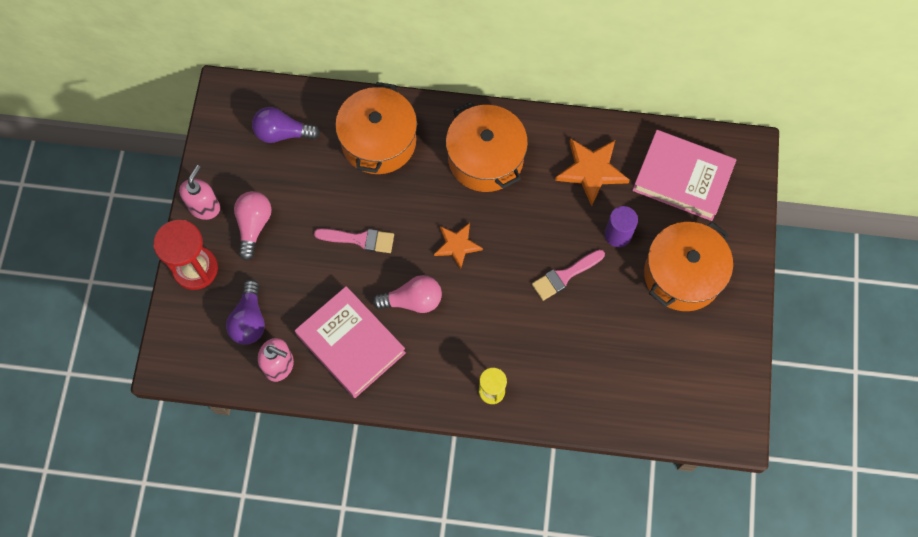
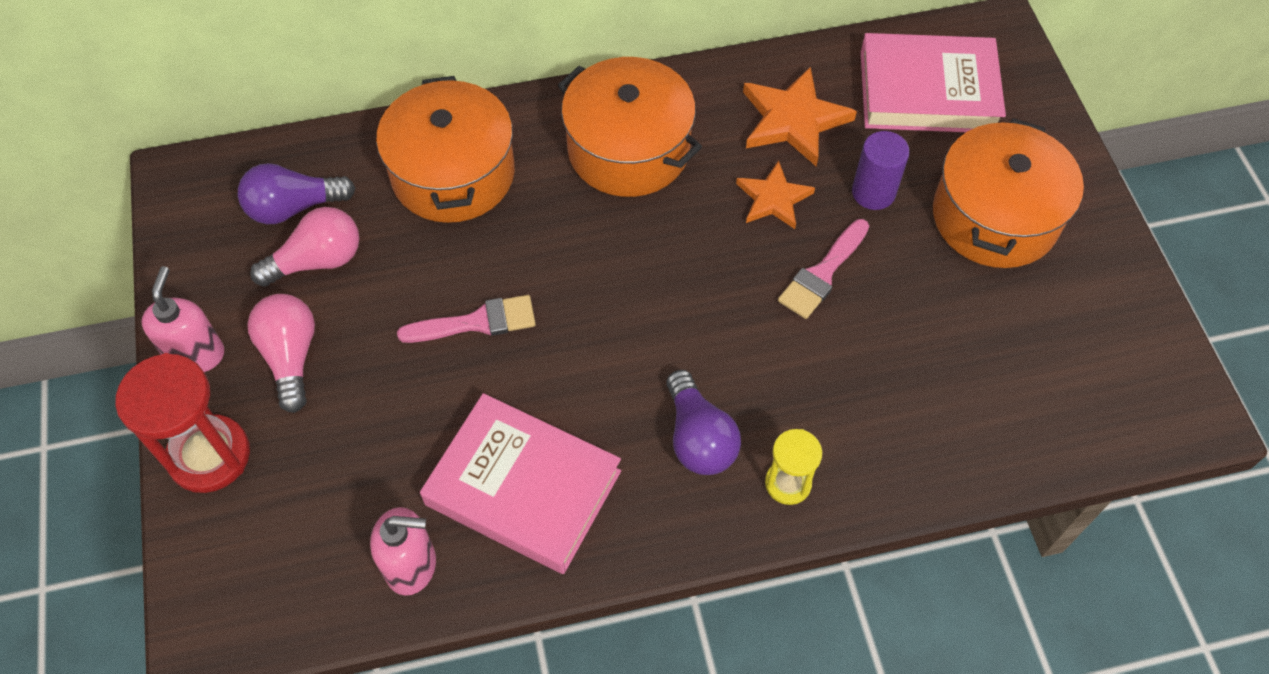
camera: 20 degrees left, 10 degrees down
purple light bulb [226,279,265,345] -> purple light bulb moved to [666,370,741,475]
pink light bulb [372,275,442,313] -> pink light bulb moved to [250,207,359,287]
orange star [434,223,483,269] -> orange star moved to [736,160,815,229]

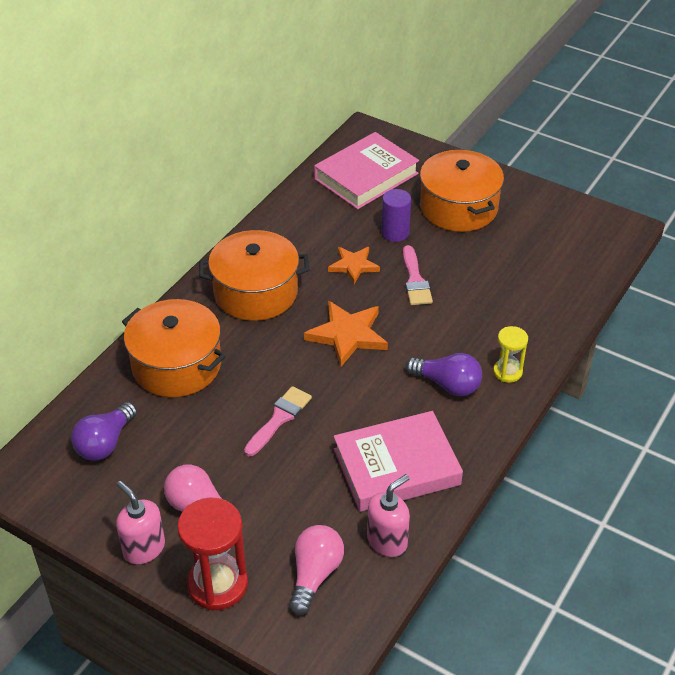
camera: 45 degrees left, 15 degrees down
pink light bulb [250,207,359,287] -> pink light bulb moved to [289,525,344,615]
orange star [743,66,857,166] -> orange star moved to [304,301,388,367]

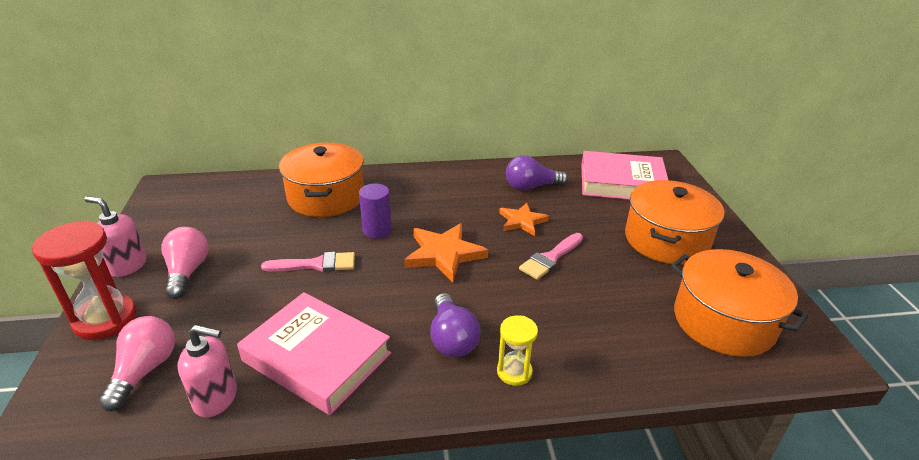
camera: 50 degrees right, 10 degrees down
purple light bulb [71,402,137,460] -> purple light bulb moved to [506,155,568,191]
pink soap dispenser [116,481,165,564] -> pink soap dispenser turned 75 degrees counterclockwise [84,196,147,277]
orange pot [199,230,309,321] -> orange pot moved to [671,249,809,357]
pink light bulb [289,525,344,615] -> pink light bulb turned 60 degrees counterclockwise [99,316,175,411]
purple cylinder [381,189,411,242] -> purple cylinder moved to [359,183,392,239]

